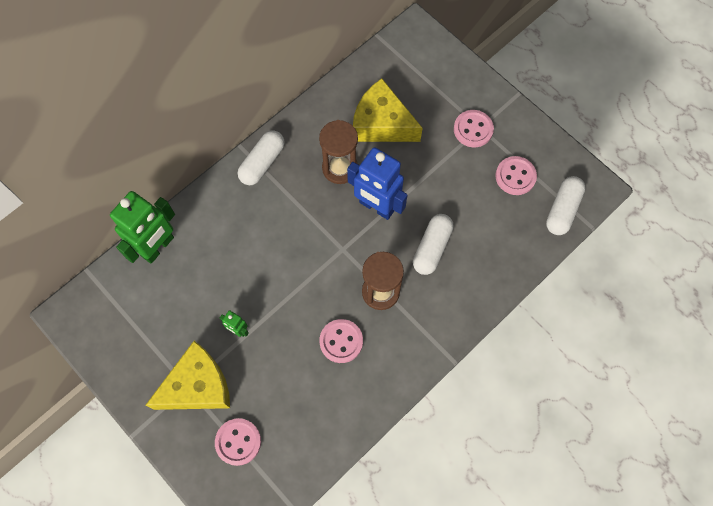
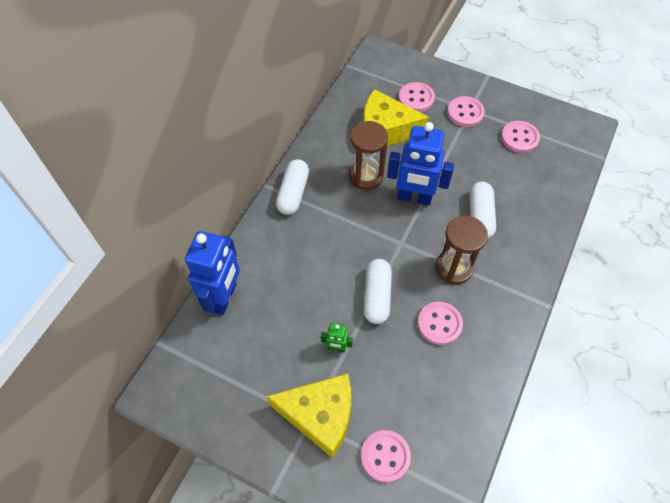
camera: 20 degrees left, 10 degrees down
green robot [110,191,175,264] -> blue robot [185,231,240,315]
yellow cheese [146,341,230,410] -> yellow cheese turned 60 degrees clockwise [267,373,351,458]
white capsule [546,176,586,235] -> white capsule moved to [364,259,392,324]
none -> pink button [399,82,435,112]

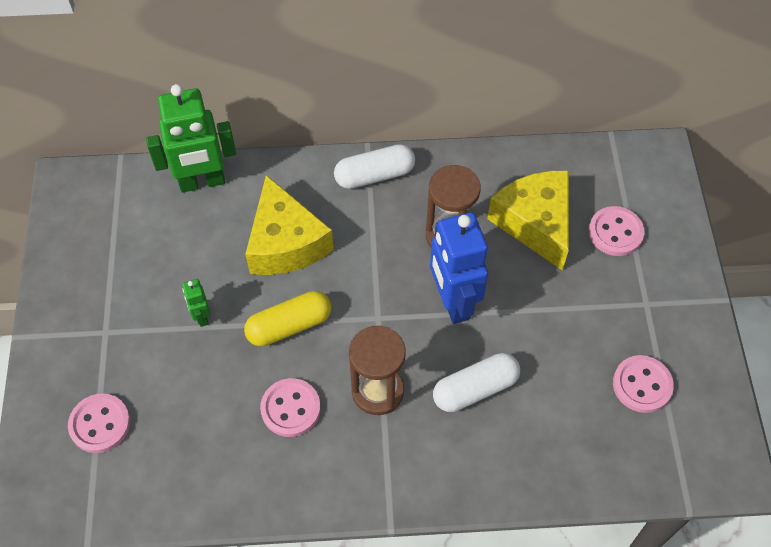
camera: 60 degrees right, 0 degrees up
blue robot [185,231,240,315] -> green robot [146,84,236,193]
yellow cheese [267,373,351,458] -> yellow cheese moved to [245,175,334,275]
white capsule [364,259,392,324] -> yellow capsule [244,291,331,346]
pink button [447,96,485,127] -> none

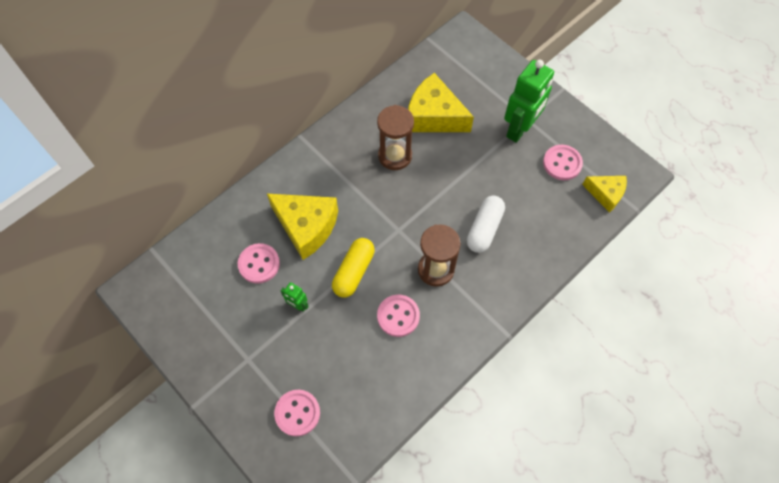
camera: 40 degrees left, 5 degrees up
green robot [146,84,236,193] -> green robot moved to [504,60,554,143]
white capsule [334,144,415,189] -> none
blue robot [430,213,488,324] -> none
pink button [589,206,645,256] -> pink button moved to [238,243,280,284]
none -> yellow cheese [582,176,627,213]

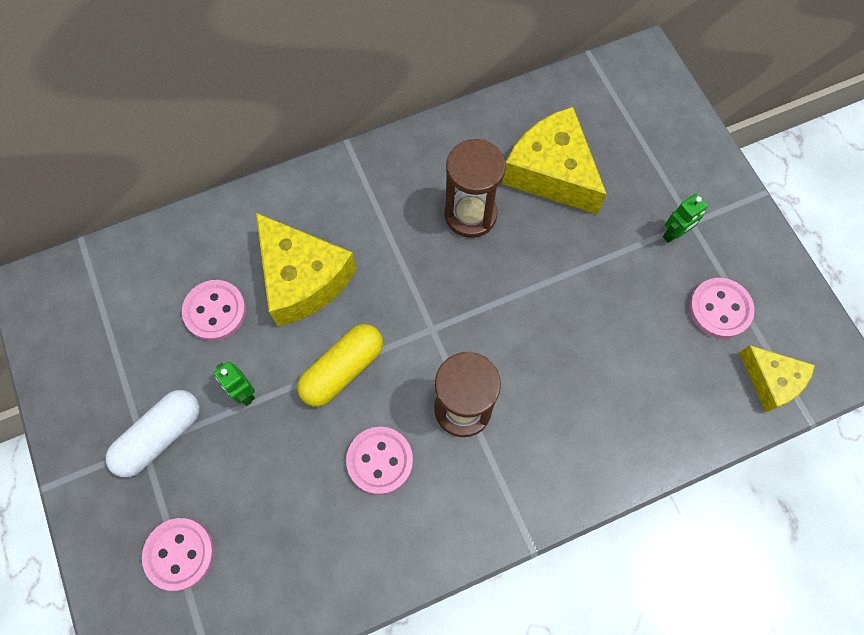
camera: 20 degrees right, 5 degrees up
white capsule [467,195,505,253] -> white capsule moved to [106,390,200,477]
green robot [504,60,554,143] -> green robot [663,194,708,243], size x0.45

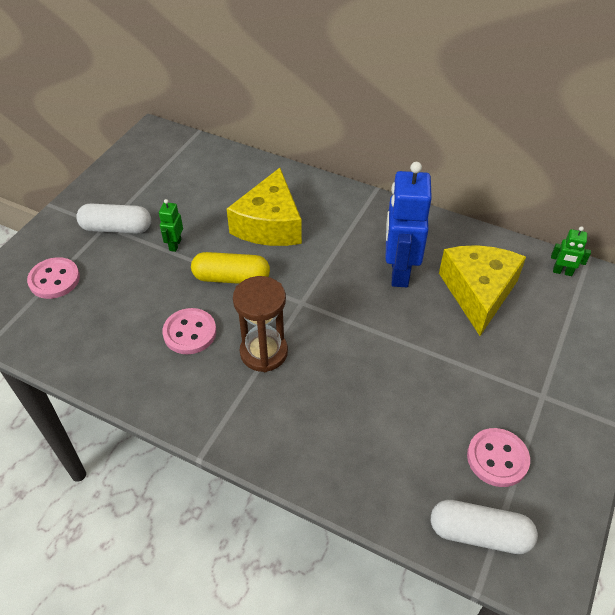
camera: 50 degrees right, 20 degrees down
pink button [182,280,246,341] -> none
brown hourglass [445,139,506,238] -> blue robot [386,162,432,287]
green robot [663,194,708,243] -> green robot moved to [551,226,591,276]
yellow cheese [739,345,815,412] -> white capsule [431,500,538,554]

